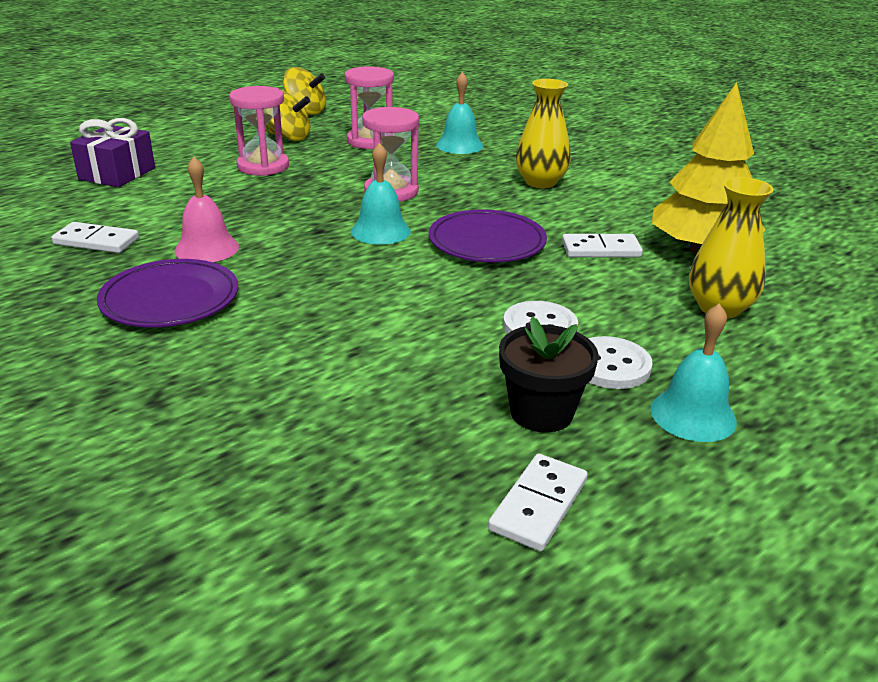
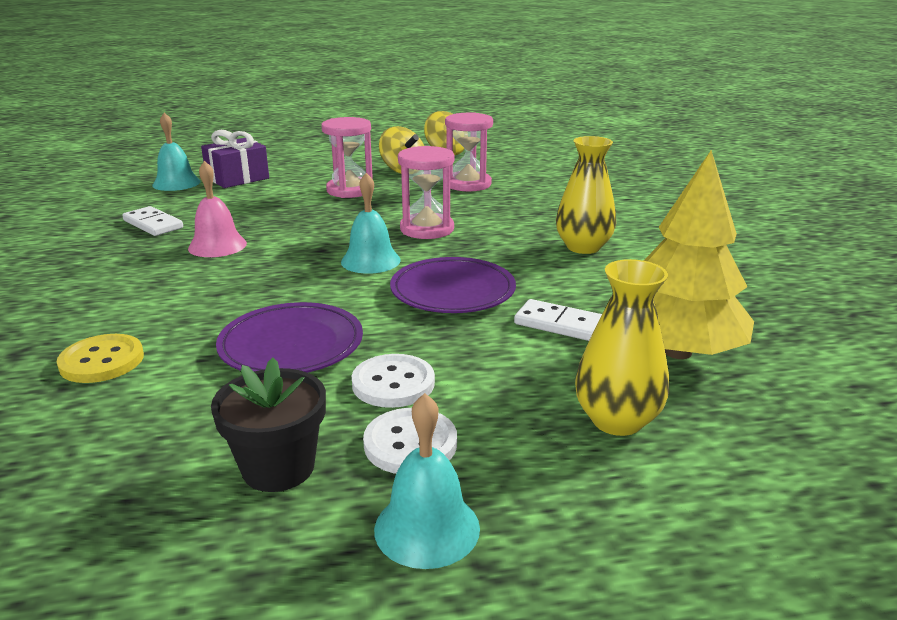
camera: 30 degrees right, 5 degrees down
purple plate [97,259,238,327] -> purple plate moved to [216,302,363,373]
turquoise bell [436,72,483,154] -> turquoise bell moved to [152,113,201,191]
white domino [488,454,588,551] -> none
none -> yellow button [57,334,144,383]

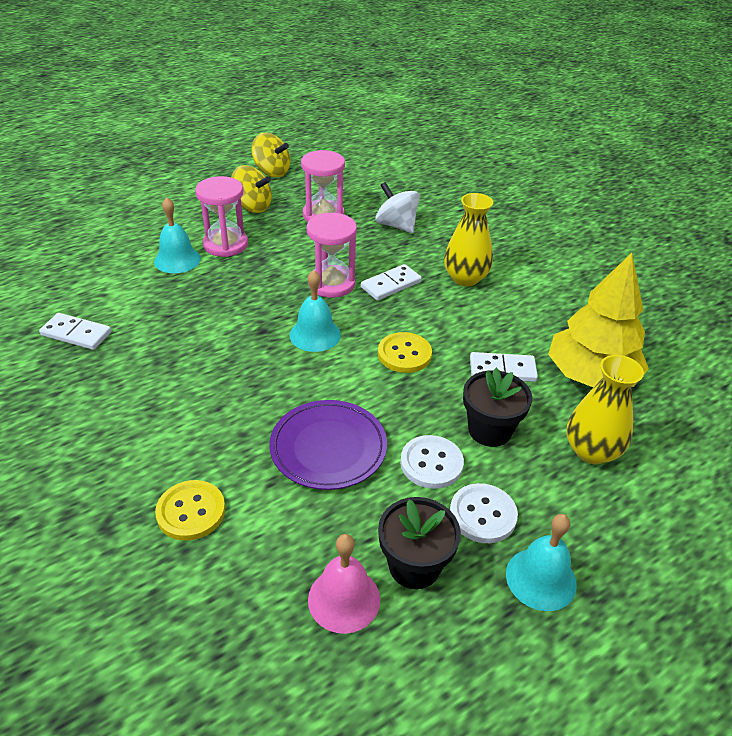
camera: 25 degrees left, 15 degrees up
turquoise bell [152,113,201,191] -> turquoise bell moved to [154,197,201,273]
pink bell [188,161,247,257] -> pink bell moved to [308,534,380,634]
purple gift [201,130,269,188] -> none
purple plate [390,257,516,313] -> yellow button [378,332,432,373]
none -> white domino [361,264,422,300]
none -> white spinning top [375,182,420,233]
none -> black flower pot [463,367,532,447]

